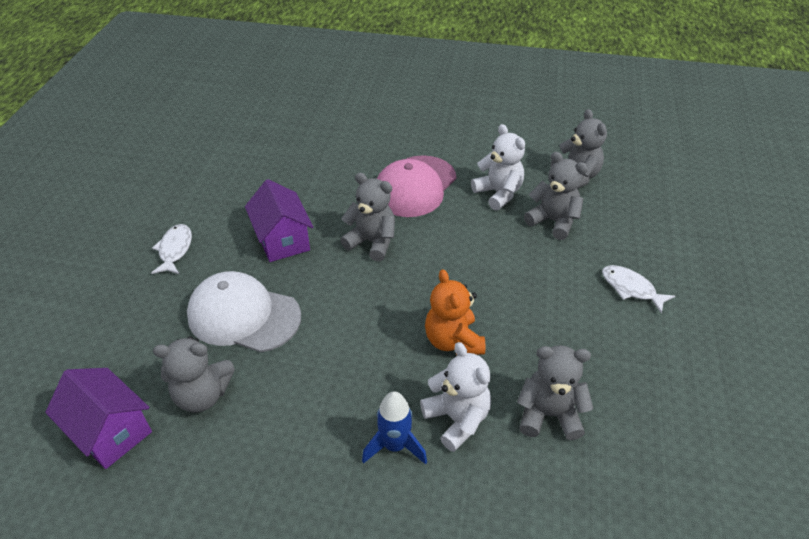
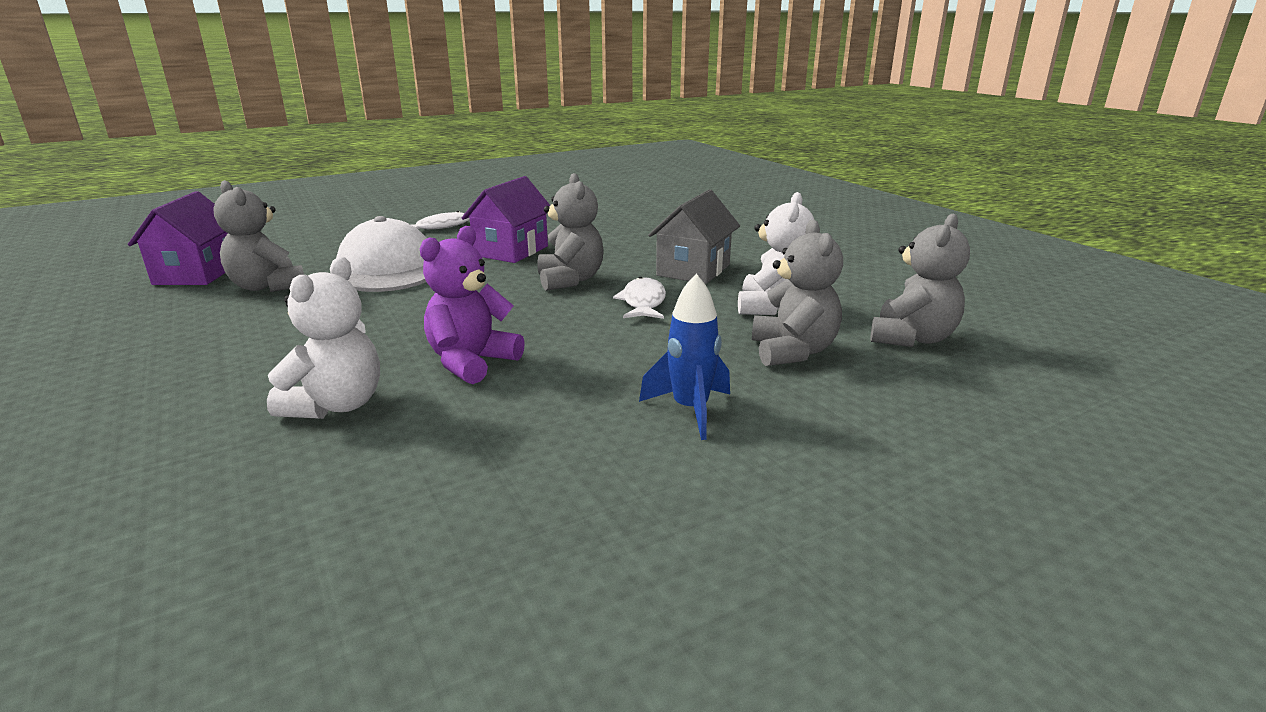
camera: 50 degrees right, 20 degrees down
blue rocket [362,391,427,465] -> blue rocket moved to [639,274,730,440]
pink cap [377,155,456,217] -> grey house [648,190,740,284]
orange teddy bear [425,269,485,355] -> purple teddy bear [420,226,525,384]
grey teddy bear [517,345,593,440] -> none
white fish [602,265,675,313] -> white fish moved to [613,277,666,319]

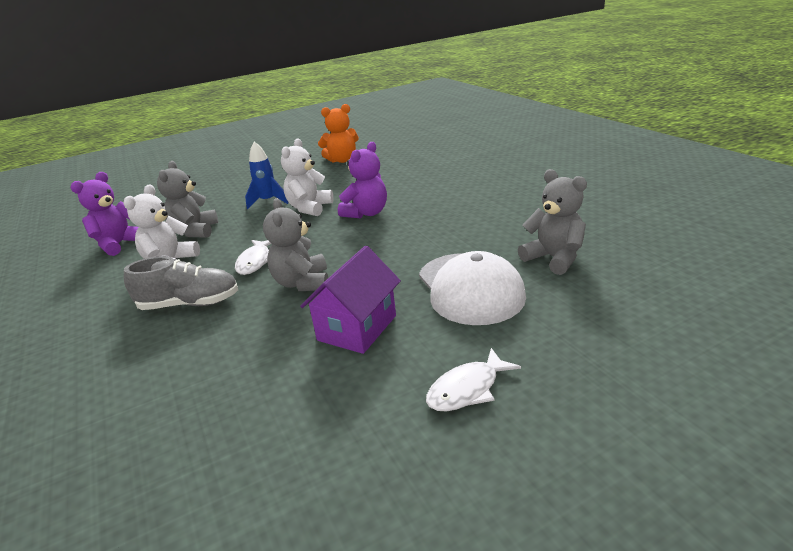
camera: 175 degrees left, 5 degrees up
purple house [128,191,228,285] -> none
white teddy bear [267,257,380,419] -> white teddy bear moved to [281,139,333,216]
grey house [648,190,740,284] -> grey shoe [124,256,238,310]
grey teddy bear [871,214,970,347] -> purple teddy bear [70,172,138,256]
none -> orange teddy bear [318,104,359,163]

